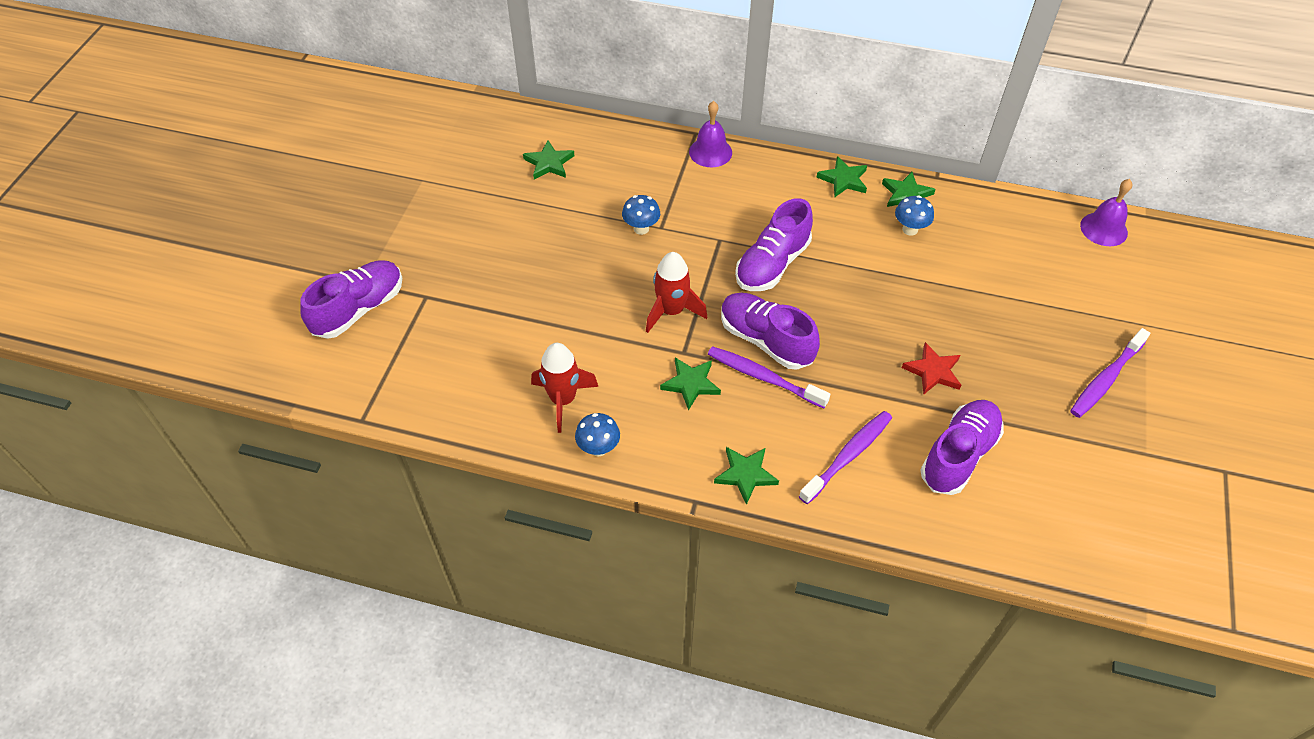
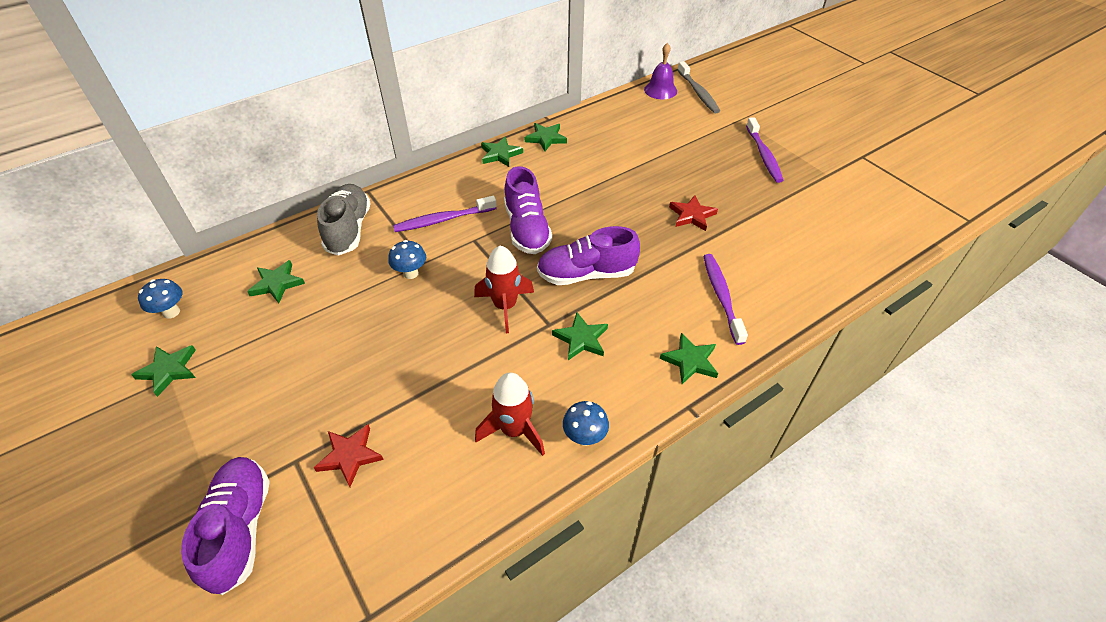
camera: 50 degrees left, 5 degrees down
purple bell [689,101,732,167] -> none
purple toothbrush [708,346,830,408] -> purple toothbrush moved to [393,196,497,232]
blue mushroom [895,195,934,236] -> blue mushroom moved to [138,279,182,319]
purple shoe [921,400,1004,495] -> none
none -> green star [131,345,196,397]
none -> red star [314,424,384,487]
none -> grey shoe [317,184,371,256]
none -> grey toothbrush [677,61,720,114]

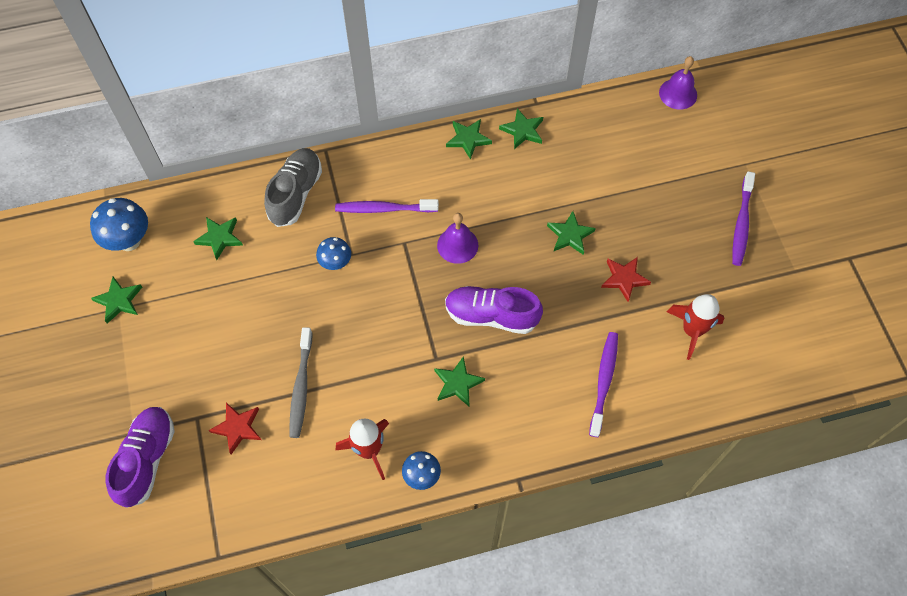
camera: 20 degrees right, 15 degrees up
blue mushroom [138,279,182,319] -> blue mushroom [90,198,148,251], size x1.61
red rocket [474,246,534,333] -> red rocket moved to [667,294,724,360]
purple shoe [504,166,552,254] -> purple bell [437,213,478,264]
green star [660,333,718,384] -> green star moved to [547,211,596,255]
grey toothbrush [677,61,720,114] -> grey toothbrush moved to [290,327,312,438]

